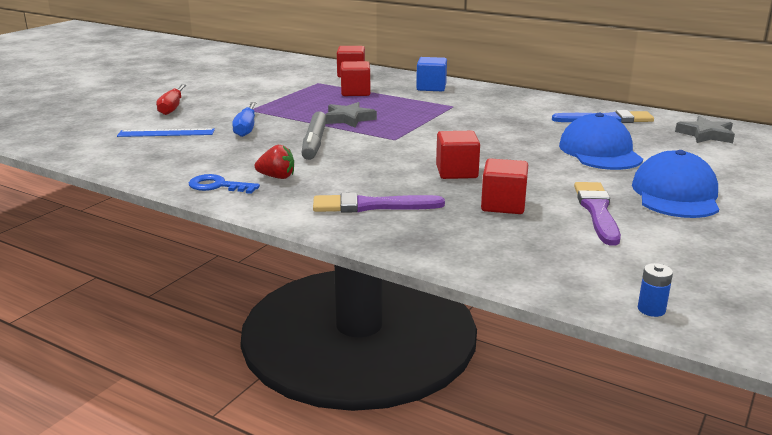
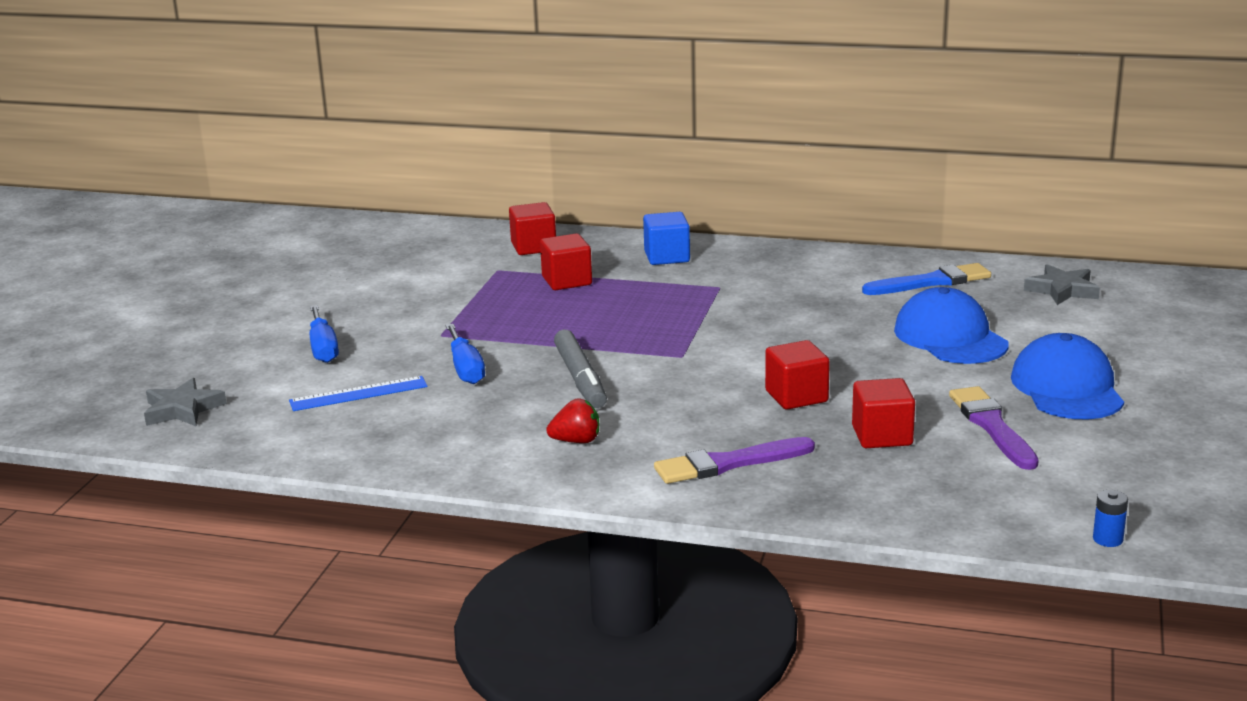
camera: 15 degrees left, 0 degrees up
red screwdriver [156,84,186,115] -> blue screwdriver [310,305,339,363]
blue key [189,174,260,194] -> none
grey star [325,102,377,128] -> grey star moved to [144,378,227,426]

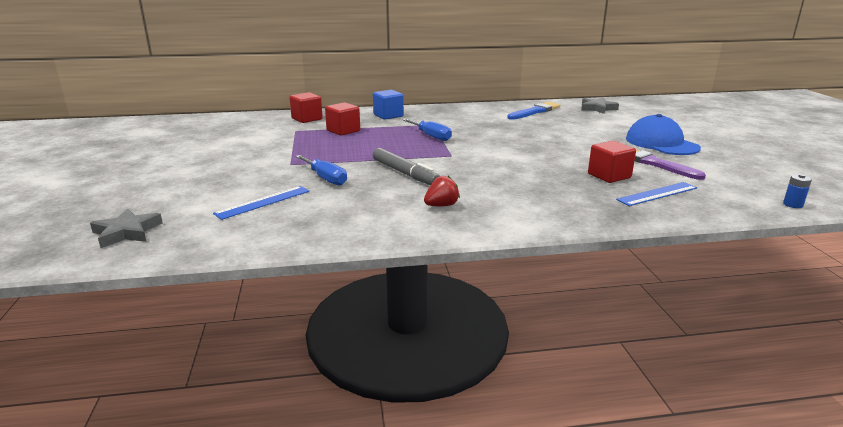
camera: 25 degrees left, 0 degrees up
blue screwdriver [310,305,339,363] -> blue screwdriver moved to [402,119,452,141]
purple brush [654,437,815,484] -> none
red cube [765,340,830,410] -> none
blue cap [894,287,1009,364] -> none
none -> blue ruler [616,182,697,206]

